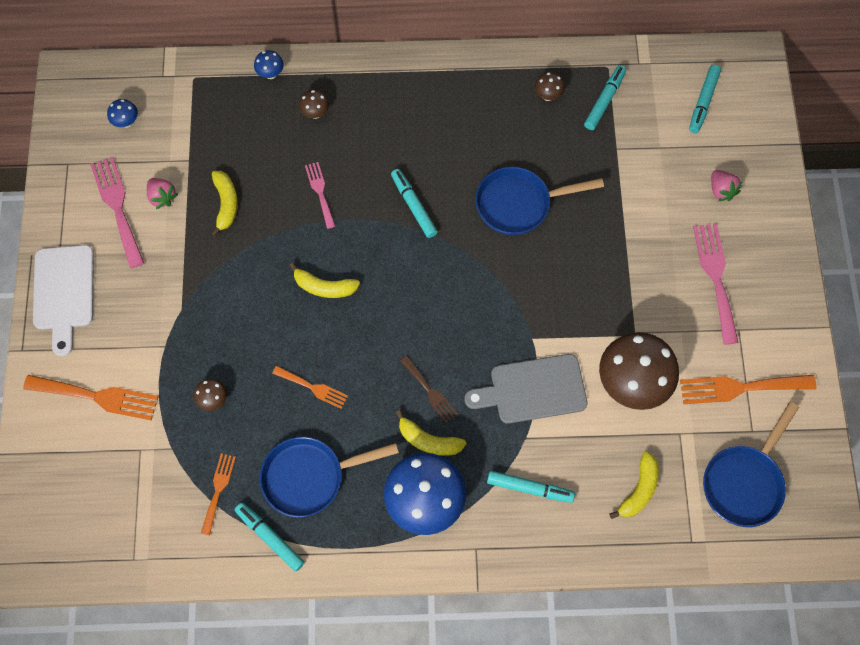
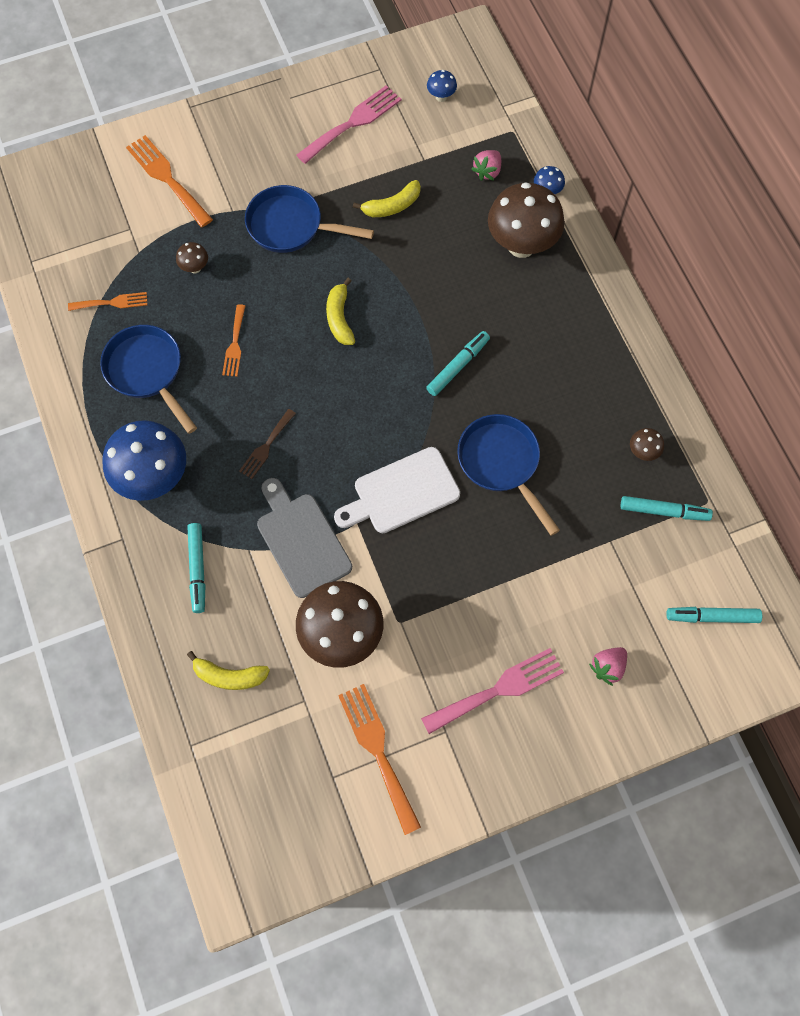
camera: 70 degrees right, 0 degrees up
orange fork [23,375,159,420] -> orange fork turned 150 degrees clockwise [126,135,213,227]
white cutting board [33,245,94,357] -> white cutting board moved to [334,447,460,533]
pink strawberry [147,178,178,209] -> pink strawberry moved to [471,150,501,181]
turquoise marker [235,502,305,572] -> none
brown mushroom [299,90,329,119] -> brown mushroom [488,182,565,258], size x2.35
pink fork [305,162,335,229] -> none
yellow banana [396,410,467,456] -> none
blue pan [703,402,799,527] -> blue pan moved to [245,185,374,253]

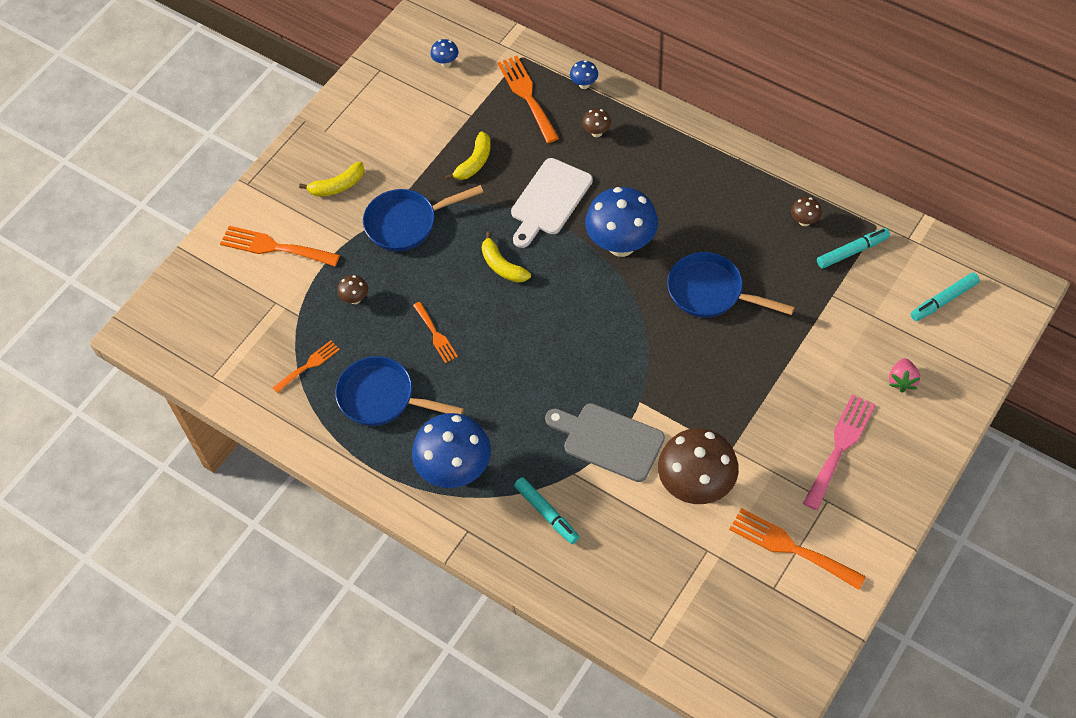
camera: 30 degrees left, 10 degrees down
yellow banana [187,651,270,690] -> yellow banana moved to [299,162,364,197]
brown fork [239,409,296,479] -> none
pink fork [296,85,401,164] -> none
white cutting board [334,447,460,533] -> white cutting board moved to [511,158,593,248]
turquoise marker [426,331,490,396] -> blue mushroom [585,187,658,257]
pink strawberry [471,150,501,181] -> orange fork [497,56,559,143]
brown mushroom [488,182,565,258] -> brown mushroom [582,109,611,137], size x0.43

